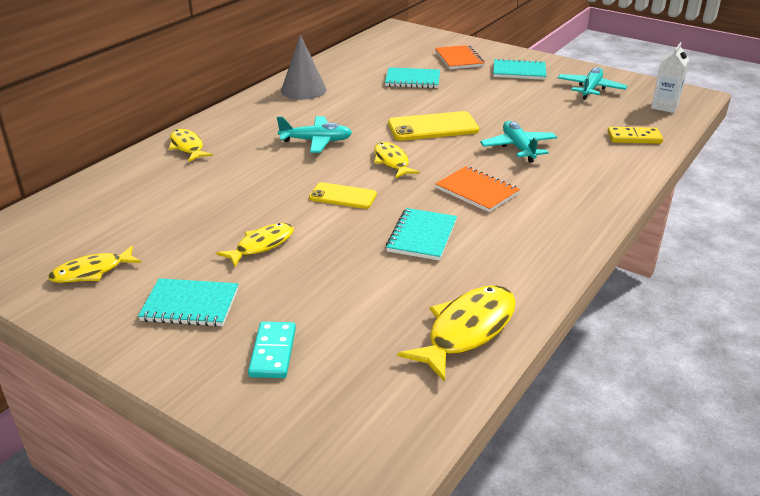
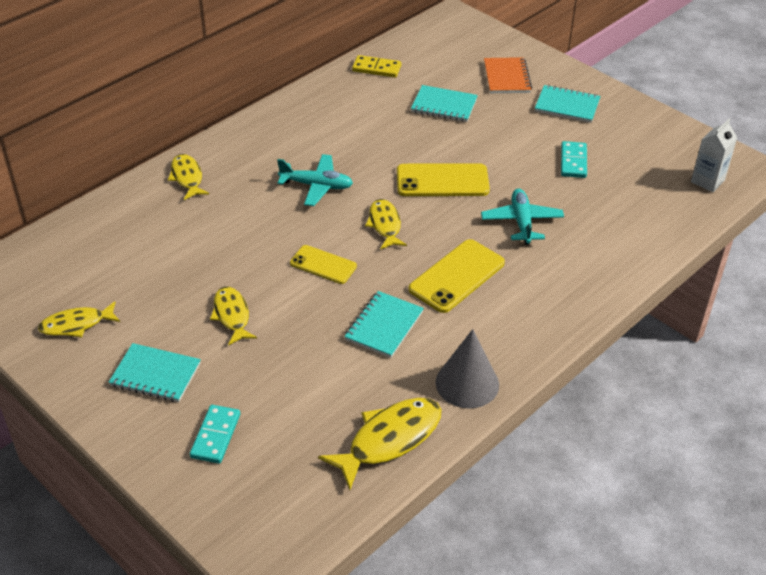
camera: 10 degrees right, 10 degrees up
yellow fish [216,223,294,267] -> yellow fish turned 75 degrees counterclockwise [210,287,257,346]
grey cone [281,35,327,100] -> grey cone moved to [436,329,499,408]
orange notebook [435,166,520,212] -> yellow phone [408,239,505,313]
turquoise plane [558,67,627,100] -> none
yellow domino [608,127,663,144] -> yellow domino moved to [352,55,401,78]
none -> turquoise domino [561,141,587,178]

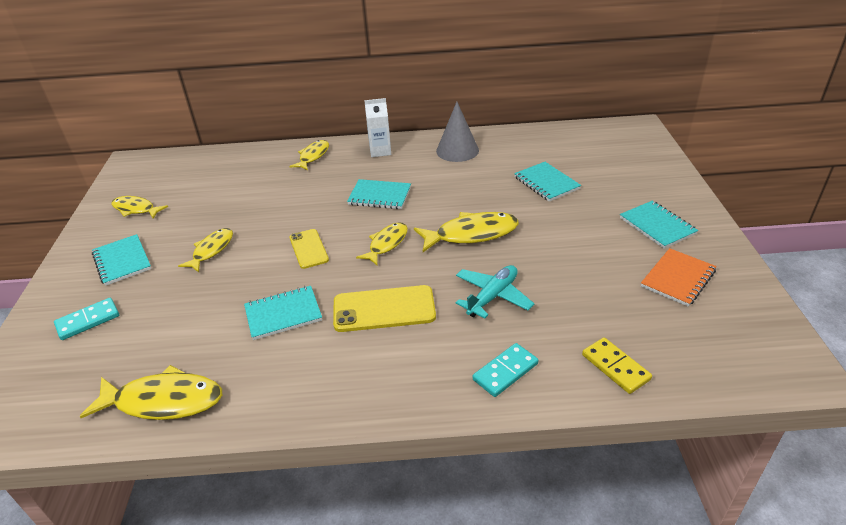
camera: 45 degrees right, 5 degrees down
turquoise plane [277,154,353,206] -> turquoise notebook [347,179,411,209]
yellow domino [352,55,401,78] -> yellow domino moved to [582,337,652,394]
yellow phone [397,163,490,196] -> yellow fish [414,212,519,252]
grey cone [436,329,499,408] -> grey cone moved to [436,102,479,162]
orange notebook [484,57,532,93] -> orange notebook moved to [641,248,717,307]
turquoise domino [561,141,587,178] -> turquoise domino moved to [473,343,539,397]
white carton [691,119,737,192] -> white carton moved to [364,98,391,157]

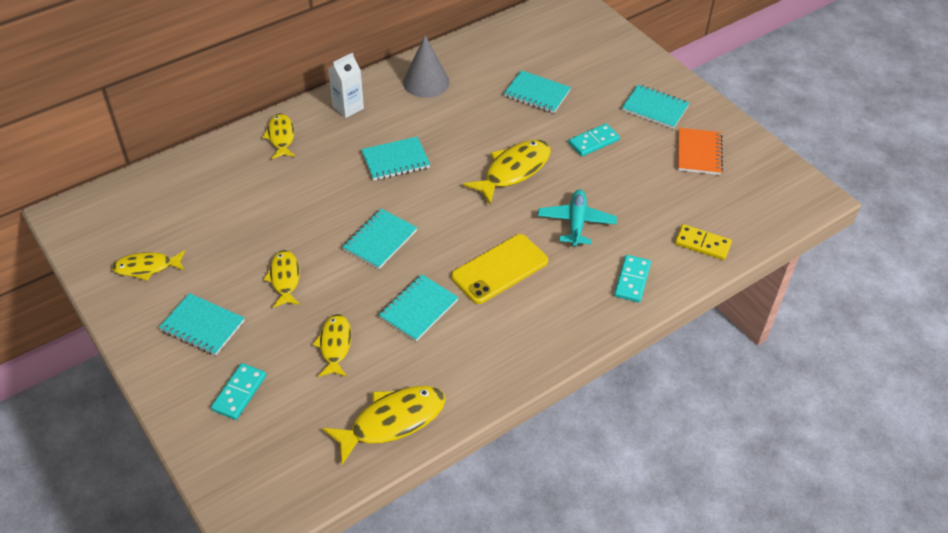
camera: 35 degrees left, 10 degrees up
yellow phone [289,229,329,269] -> turquoise notebook [342,209,417,269]
yellow fish [356,222,408,265] -> yellow fish moved to [312,314,351,377]
none -> turquoise domino [568,123,620,156]

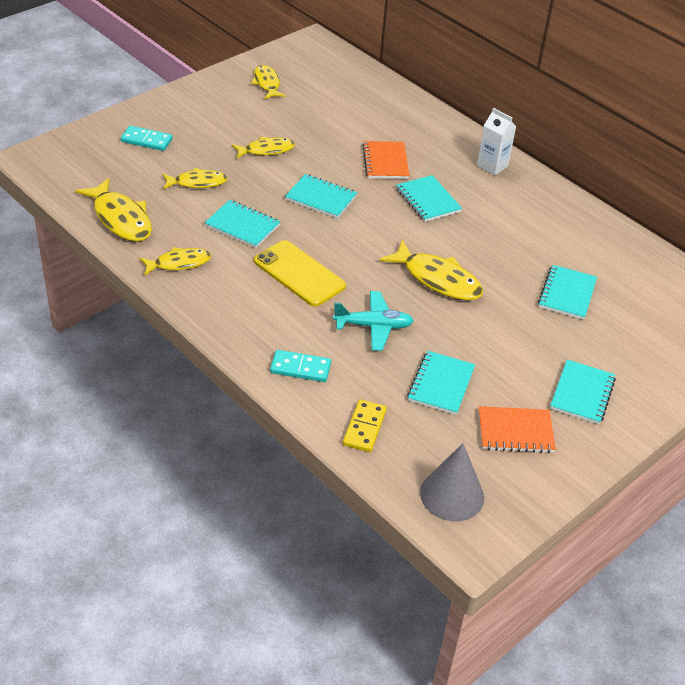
camera: 80 degrees right, 5 degrees down
turquoise notebook [159,293,245,356] -> turquoise notebook moved to [407,351,475,415]
yellow fish [262,113,296,159] -> yellow fish moved to [140,247,211,275]
grey cone [403,35,449,98] -> grey cone moved to [420,443,484,521]
turquoise domino [568,123,620,156] -> none
none -> orange notebook [362,141,409,179]

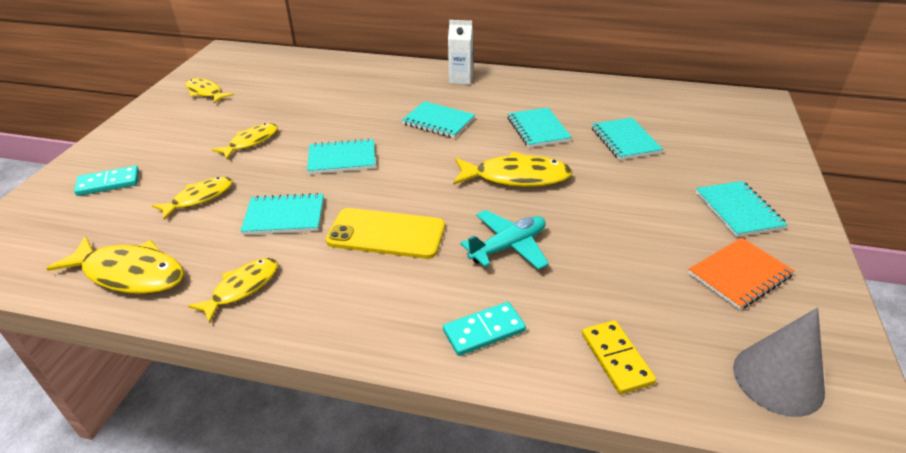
camera: 30 degrees left, 5 degrees down
orange notebook [362,141,409,179] -> none
turquoise notebook [407,351,475,415] -> turquoise notebook moved to [508,108,572,148]

